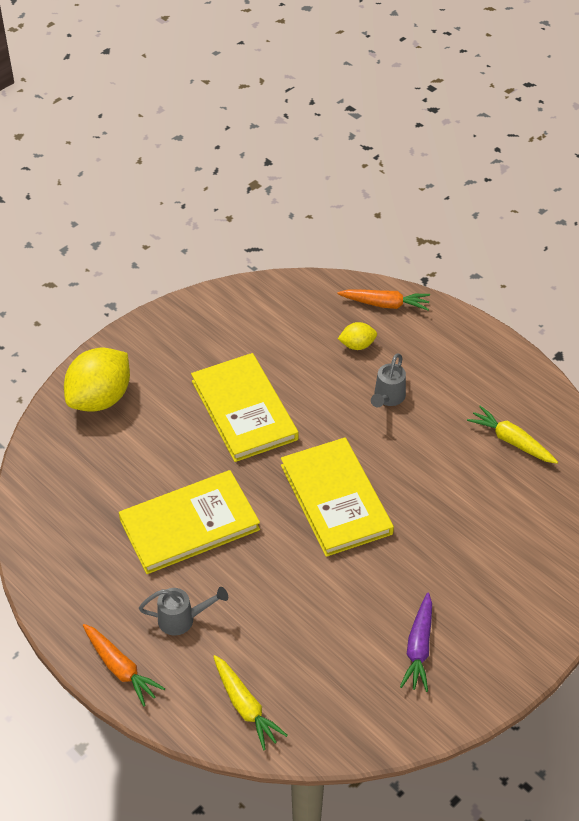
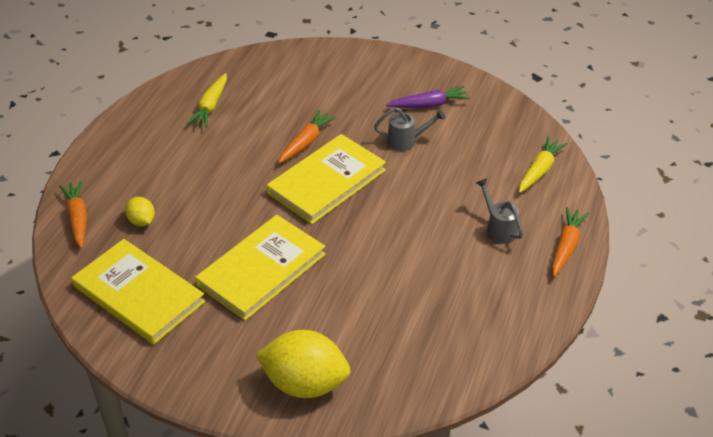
camera: 115 degrees left, 5 degrees down
yellow book [119,470,260,574] -> yellow book moved to [72,239,205,344]
grey watering can [371,354,406,407] -> grey watering can moved to [374,107,446,151]
none -> orange carrot [278,110,337,163]

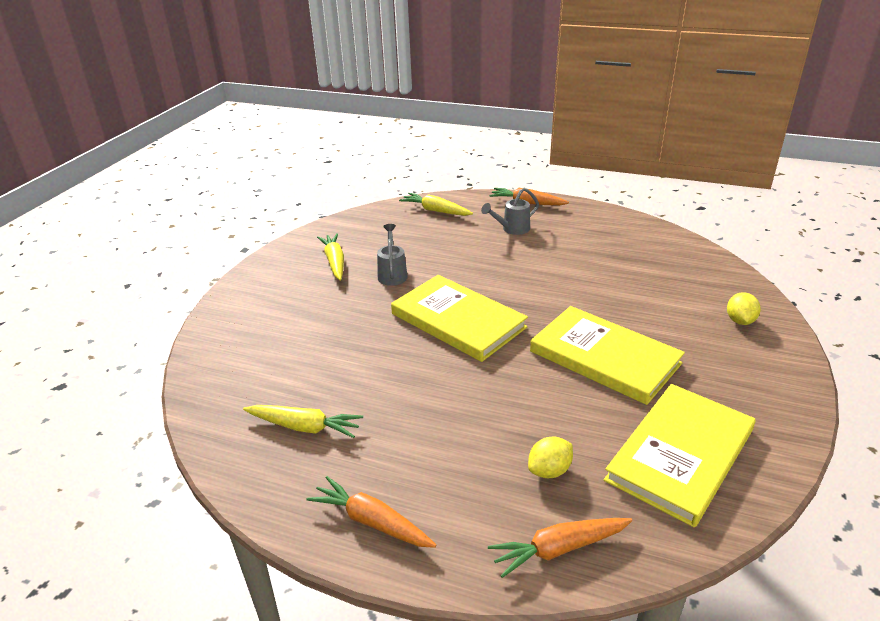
camera: 90 degrees left, 10 degrees down
yellow lemon [256,330,350,398] -> yellow lemon [727,292,761,325], size x0.48
orange carrot [278,110,337,163] -> orange carrot moved to [306,476,436,548]
purple carrot [386,86,471,108] -> yellow carrot [317,233,344,281]

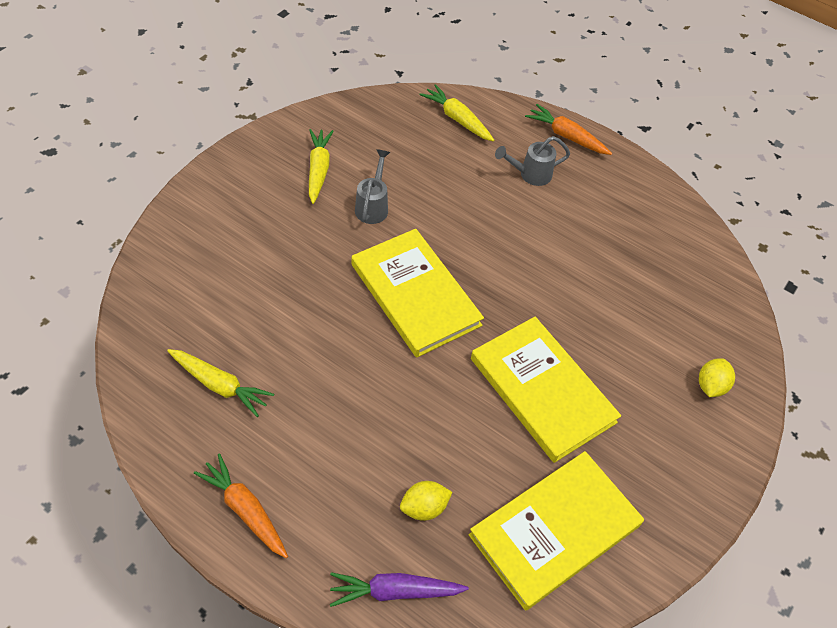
camera: 10 degrees right, 20 degrees up
orange carrot [488,518,632,578] -> purple carrot [330,572,469,607]

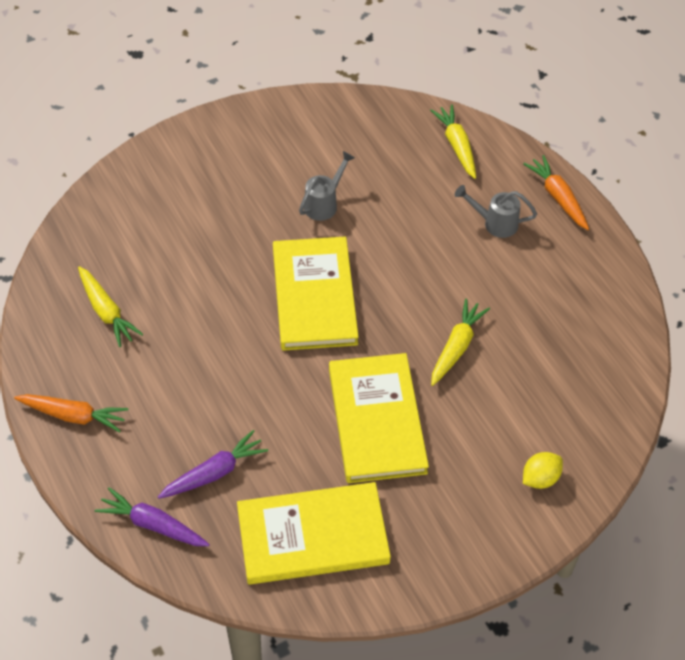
camera: 30 degrees right, 0 degrees up
orange carrot [194,453,288,558] -> orange carrot turned 120 degrees clockwise [14,394,128,432]
yellow carrot [309,129,334,204] -> yellow carrot moved to [431,299,490,386]
yellow lemon [400,481,452,521] -> purple carrot [158,430,268,499]

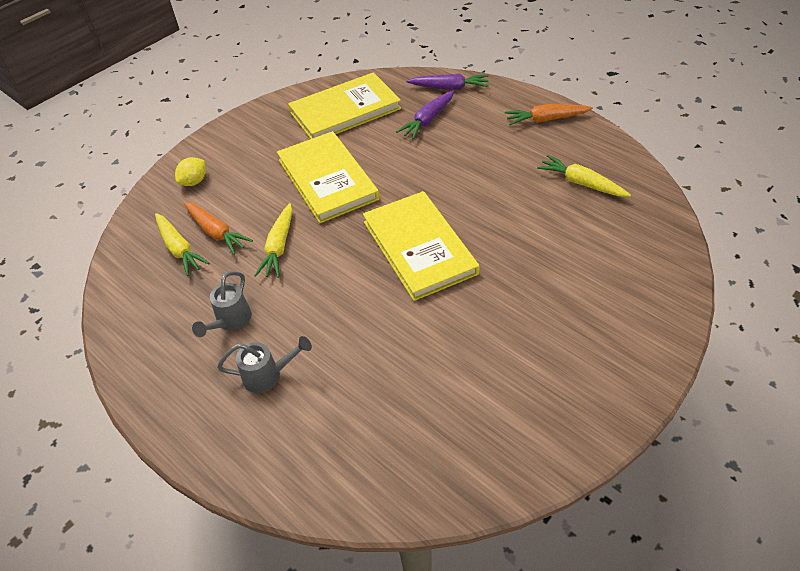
camera: 165 degrees right, 5 degrees down
grey watering can [299,151,355,221] -> grey watering can moved to [192,271,252,337]
yellow carrot [430,105,476,179] -> yellow carrot moved to [155,213,210,276]
orange carrot [523,155,589,230] -> orange carrot moved to [184,202,253,255]

